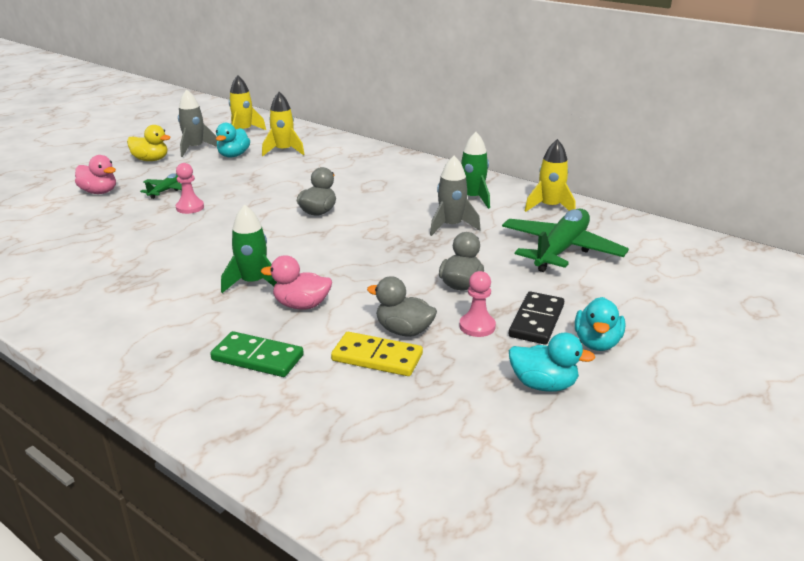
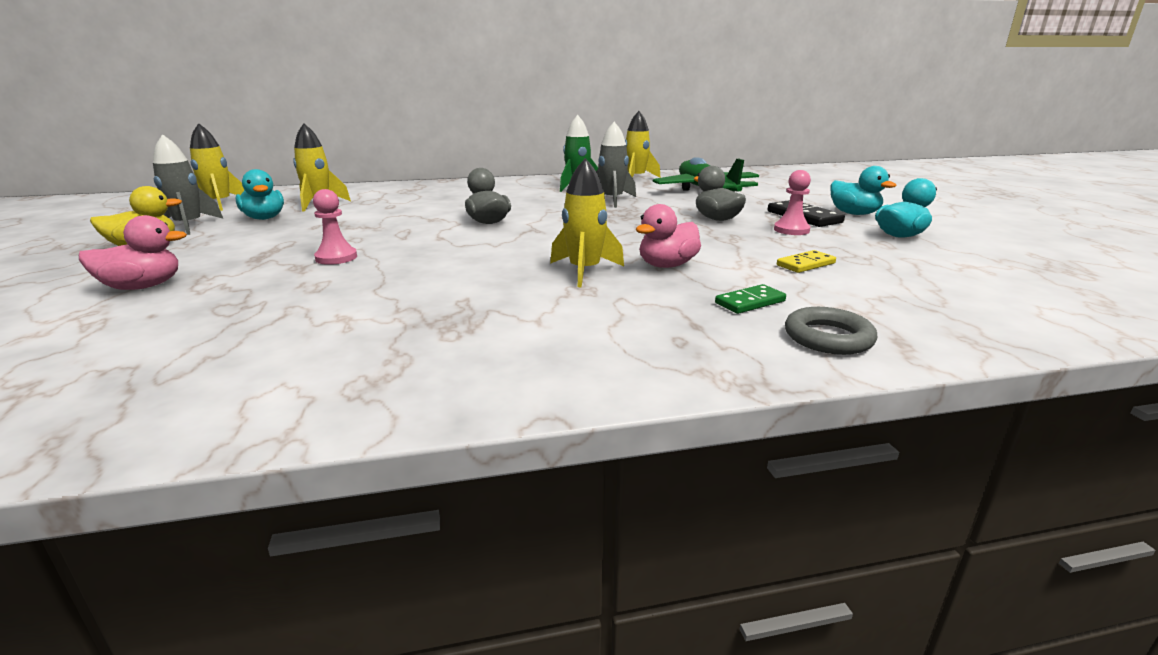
camera: 50 degrees left, 5 degrees down
green plane [140,174,182,199] -> none
green domino [210,331,304,377] -> green domino [715,284,786,314], size x0.63
green rocket [221,204,277,293] -> yellow rocket [550,158,624,287]
yellow domino [331,332,423,376] -> yellow domino [777,250,836,273], size x0.63
grey duck [367,276,437,337] -> none
none -> grey ring [785,307,877,355]

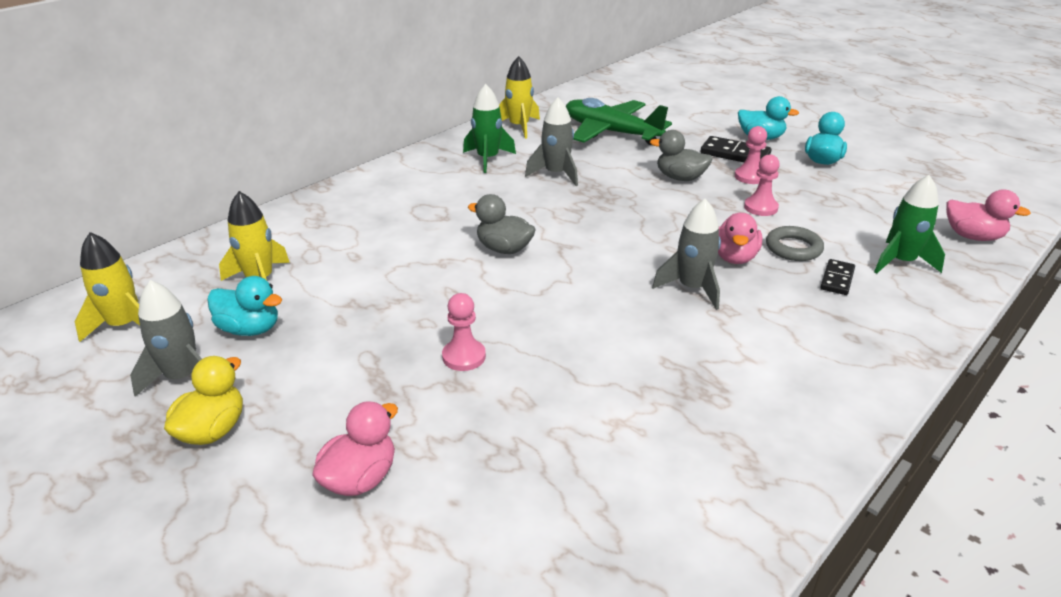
camera: 35 degrees left, 10 degrees up
yellow rocket [550,158,624,287] -> grey rocket [652,199,721,310]
green domino [715,284,786,314] -> black domino [820,259,855,295]
yellow domino [777,250,836,273] -> none
grey ring [785,307,877,355] -> grey ring moved to [766,226,824,261]
none -> pink pawn [744,154,780,216]
none -> green rocket [874,175,945,273]
none -> pink duck [946,190,1031,241]

